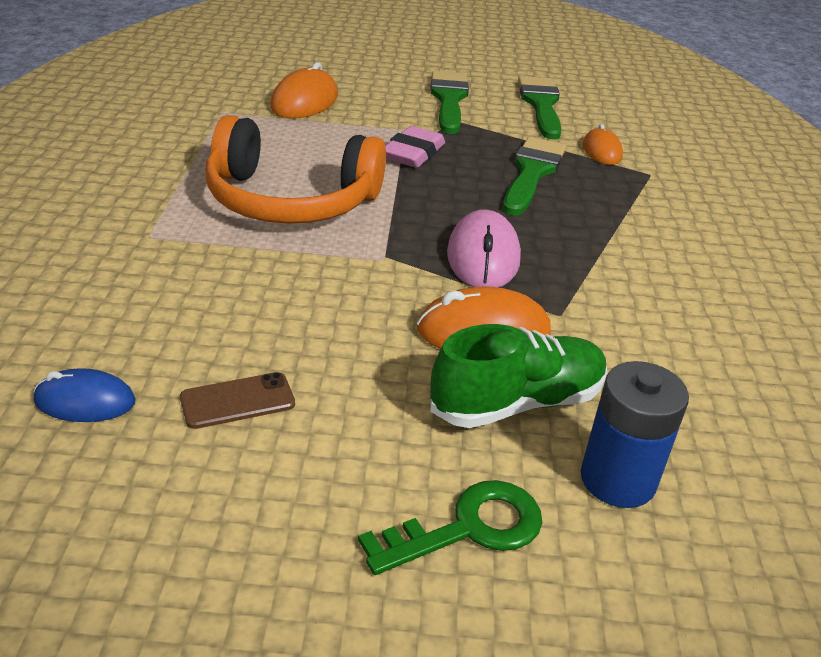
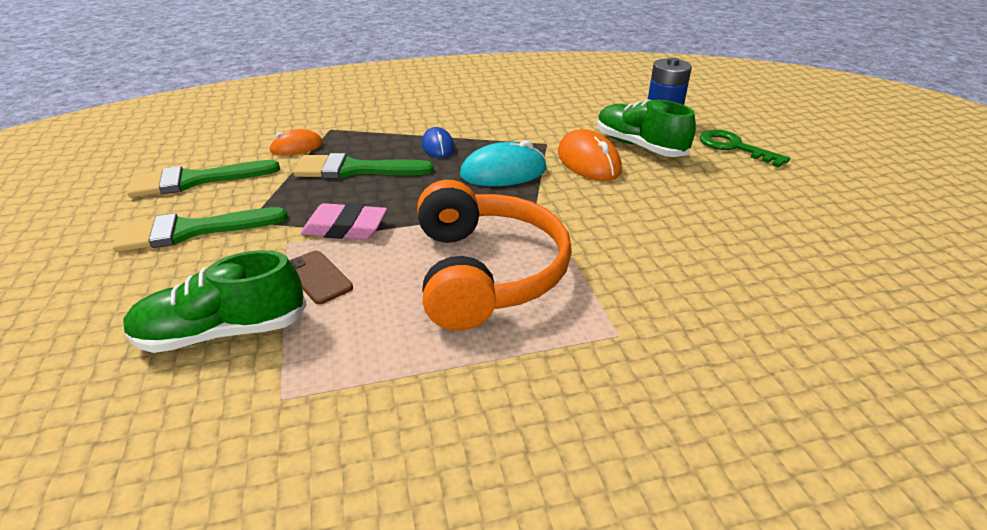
camera: 105 degrees left, 0 degrees up
blue mouse [34,368,136,422] -> blue mouse moved to [422,127,455,158]
brown phone [180,372,295,429] -> brown phone moved to [289,251,353,304]
orange mouse [270,62,338,118] -> green shoe [123,250,307,353]
pink mouse [447,210,521,287] -> turquoise mouse [460,140,547,186]

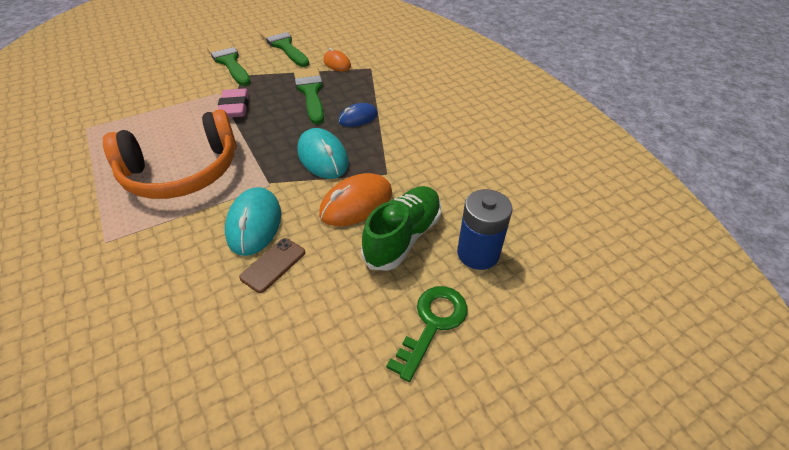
camera: 75 degrees right, 10 degrees up
green shoe [123,250,307,353] -> none
brown phone [289,251,353,304] -> brown phone moved to [239,238,305,293]
none -> turquoise mouse [225,187,281,256]

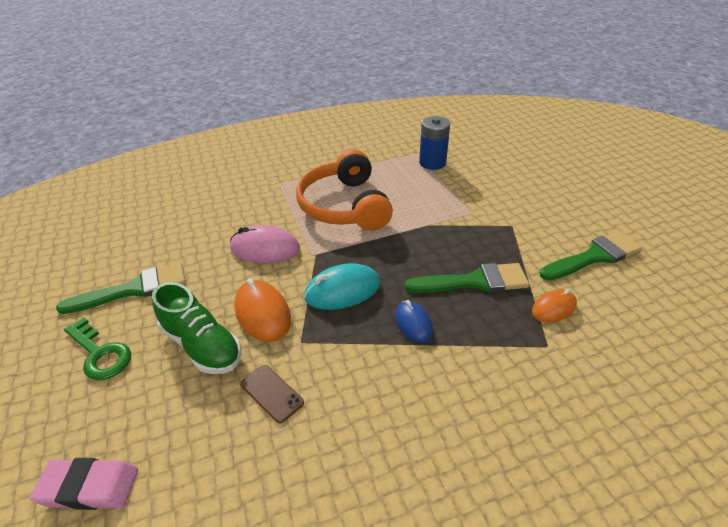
camera: 100 degrees right, 5 degrees down
green brush [207,42,251,86] -> green brush moved to [56,262,186,314]
pink eraser [218,89,249,118] -> pink eraser moved to [30,458,138,510]
turquoise mouse [225,187,281,256] -> pink mouse [230,225,300,263]
brown phone [239,238,305,293] -> brown phone moved to [240,365,304,424]
blue battery [457,189,513,270] -> blue battery moved to [419,116,450,170]

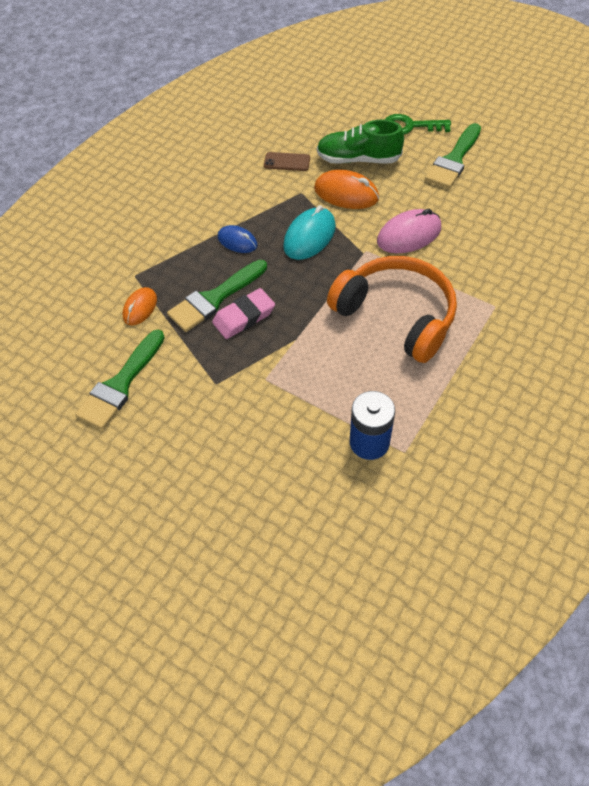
camera: 145 degrees right, 15 degrees up
pink eraser [30,458,138,510] -> pink eraser moved to [212,288,275,339]

